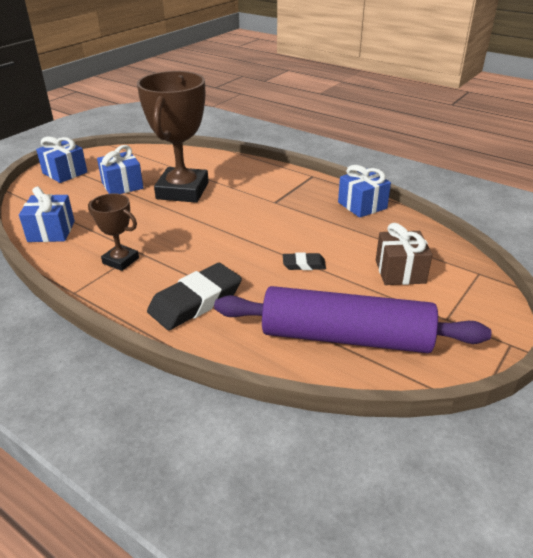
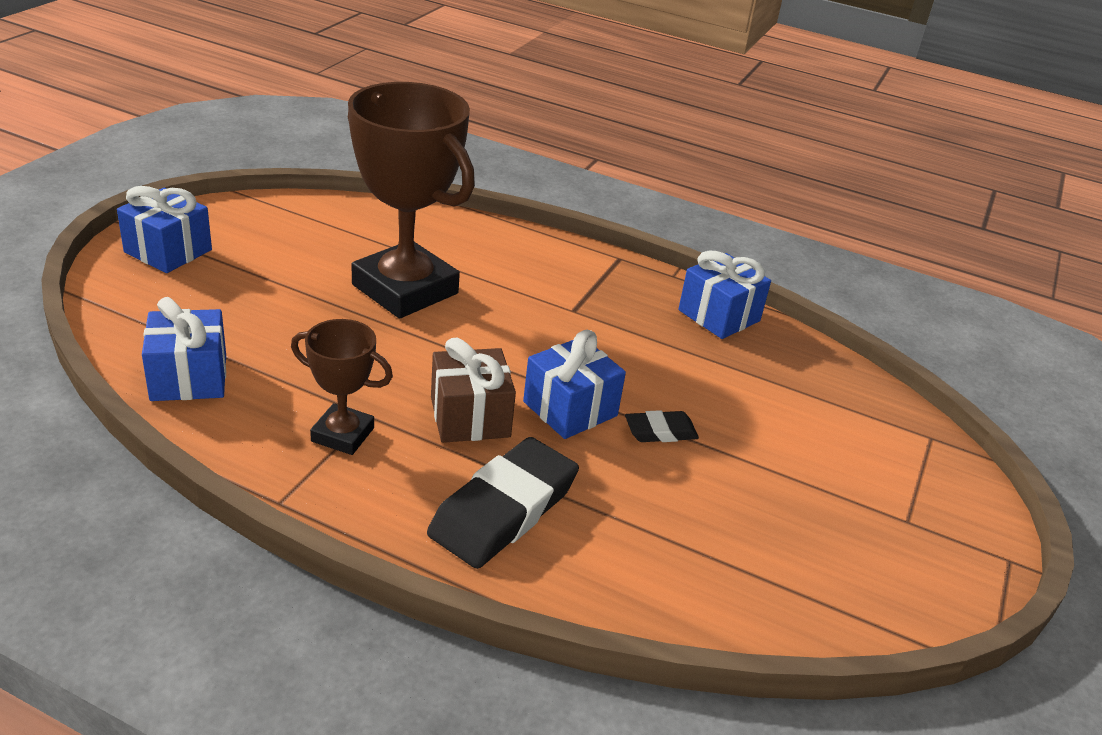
camera: 15 degrees left, 0 degrees up
blue gift [97,145,144,194] -> blue gift moved to [523,330,626,439]
brown trophy [137,71,209,203] -> brown trophy turned 45 degrees counterclockwise [348,82,475,319]
purple rolling pin [214,286,492,353] -> none
brown gift [376,223,432,285] -> brown gift moved to [431,337,516,443]

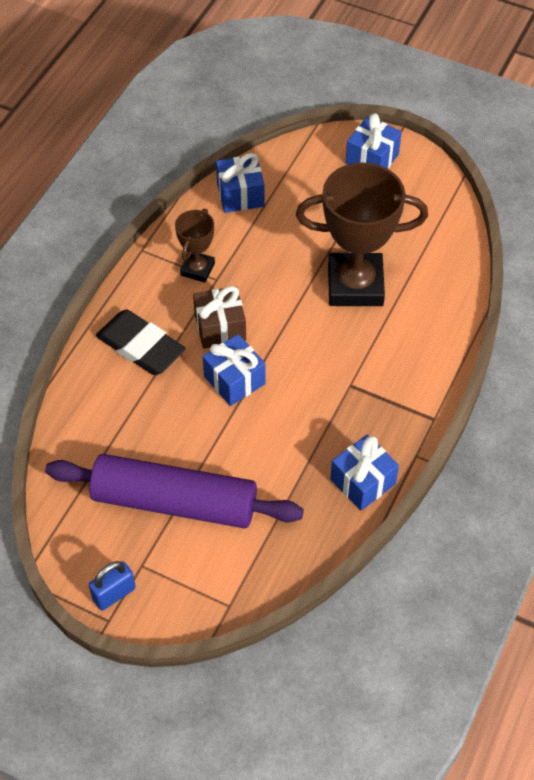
camera: 95 degrees right, 20 degrees up
brown trophy [348,82,475,319] -> brown trophy turned 45 degrees clockwise [296,162,428,306]
black eraser [625,410,699,442] -> none
none -> purple rolling pin [45,454,304,529]
none -> blue padlock [89,561,136,611]

